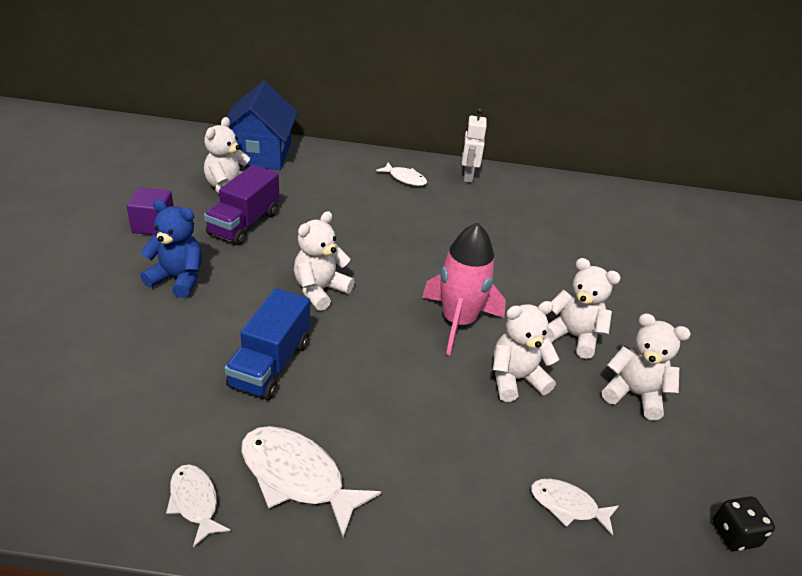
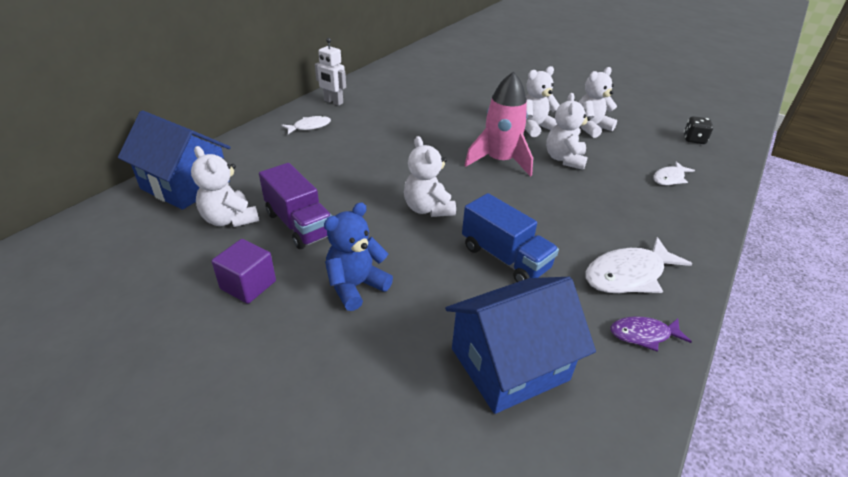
camera: 60 degrees left, 0 degrees up
white fish [166,464,231,547] -> purple fish [610,316,692,352]
none -> blue house [445,277,596,414]

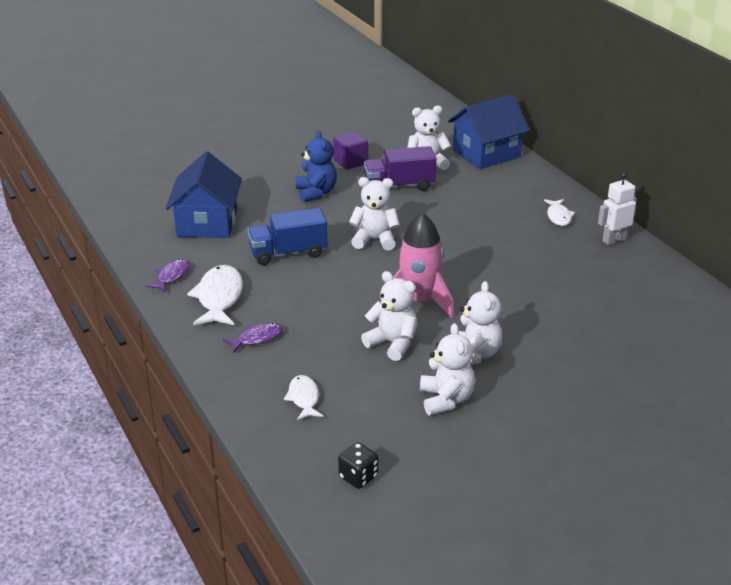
camera: 120 degrees right, 5 degrees down
none -> purple fish [223,323,283,353]

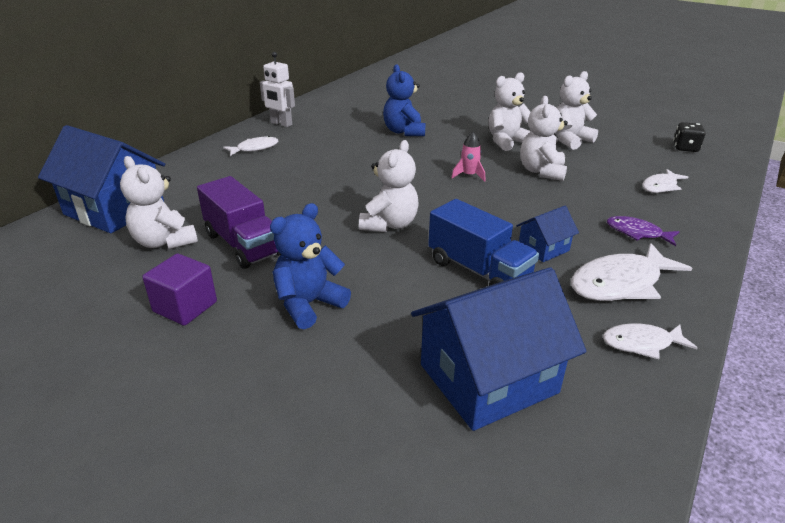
camera: 120 degrees left, 0 degrees up
purple fish [146,259,190,292] -> white fish [603,323,698,359]
white teddy bear [349,177,400,251] -> white teddy bear turned 135 degrees counterclockwise [359,140,419,232]
pink rocket [393,213,454,318] -> pink rocket [451,132,485,182], size x0.45
none -> blue teddy bear [383,64,426,136]
none -> blue house [516,206,579,262]

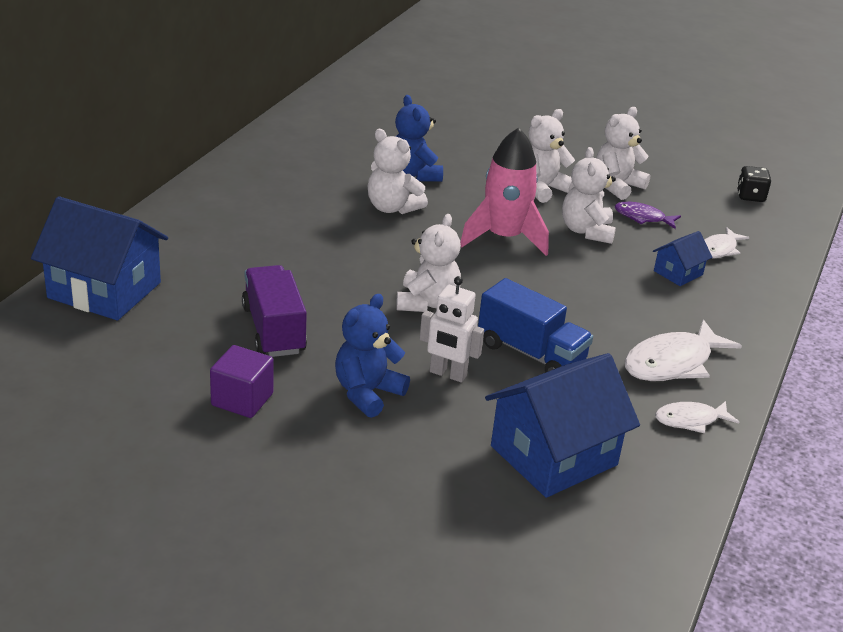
camera: 10 degrees left, 0 degrees up
white teddy bear [120,156,198,249] -> white teddy bear moved to [368,129,428,214]
purple truck [197,176,281,269] -> purple truck turned 150 degrees counterclockwise [242,265,307,357]
white fish [223,136,278,156] -> none
white robot [260,52,295,127] -> white robot moved to [420,276,484,383]
pink rocket [451,132,485,182] -> pink rocket [460,128,549,256], size x2.21
blue house [516,206,579,262] -> blue house moved to [653,231,713,286]
purple fish [607,216,680,246] -> purple fish moved to [615,202,681,229]

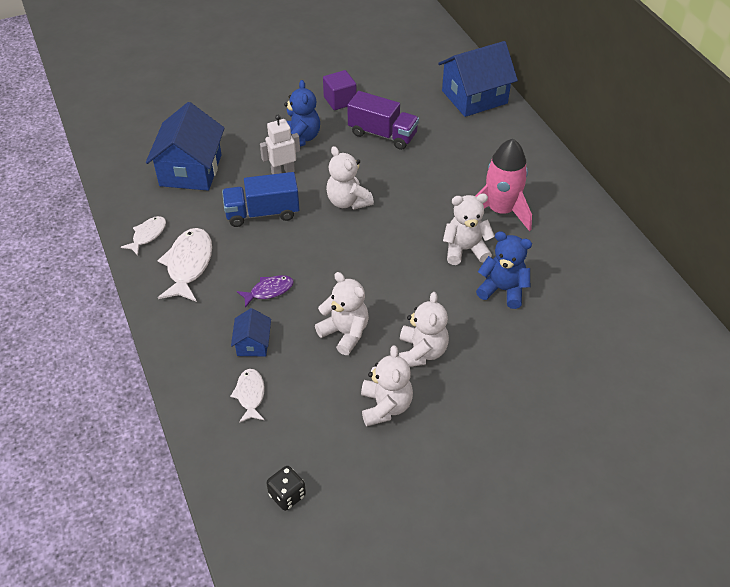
camera: 135 degrees right, 15 degrees up
pink rocket [460,128,549,256] -> pink rocket moved to [475,139,532,231]
purple fish [615,202,681,229] -> purple fish moved to [237,275,294,308]

